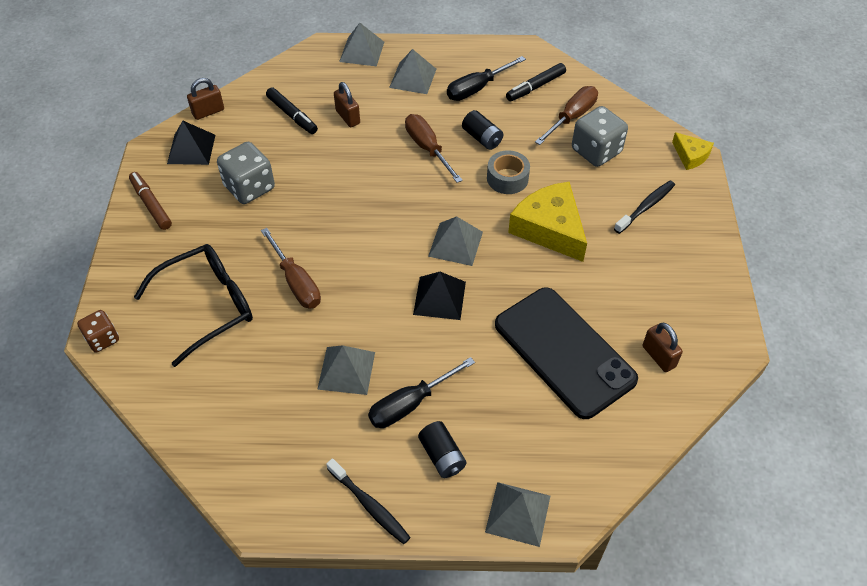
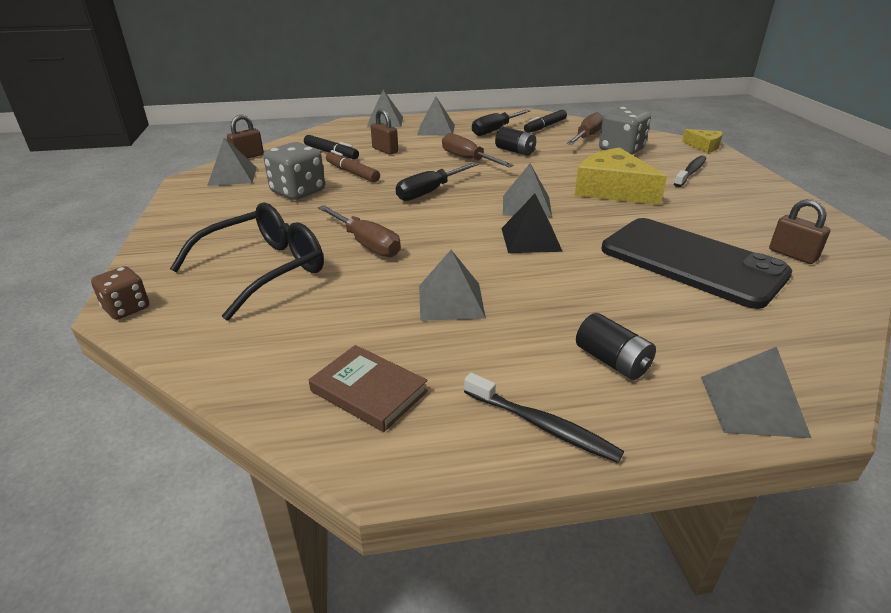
camera: 10 degrees left, 20 degrees down
brown marker [129,172,172,230] -> brown marker moved to [326,150,380,183]
black pyramid [167,121,215,165] -> grey pyramid [207,137,257,186]
black screwdriver [368,357,475,428] -> black screwdriver moved to [396,162,479,201]
grey tape [487,150,530,194] -> none
none -> brown book [309,345,428,432]

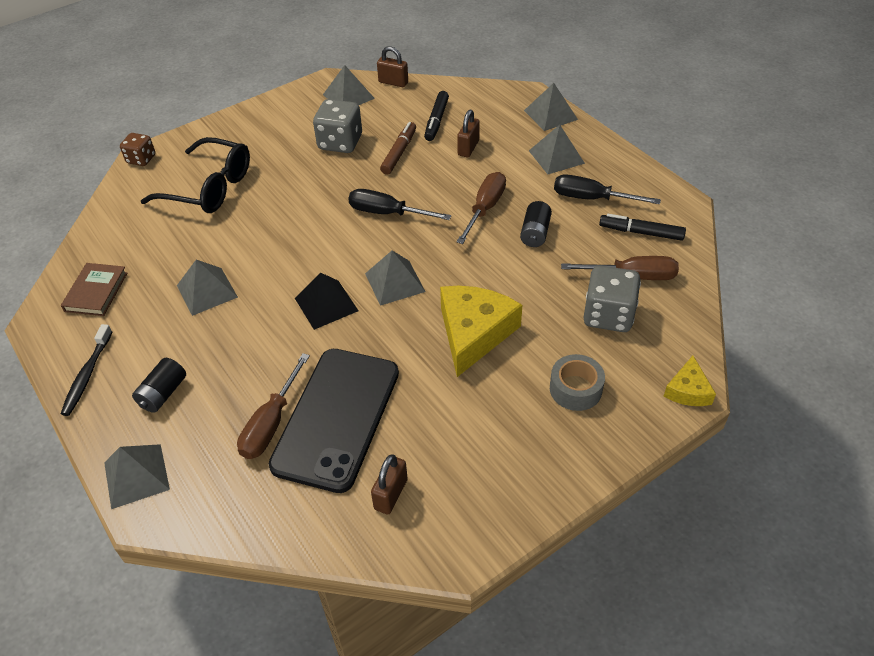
camera: 65 degrees right, 15 degrees up
brown screwdriver [318,205,401,257] -> brown screwdriver moved to [237,353,310,459]
black toothbrush [674,156,706,187] -> grey tape [550,354,605,411]

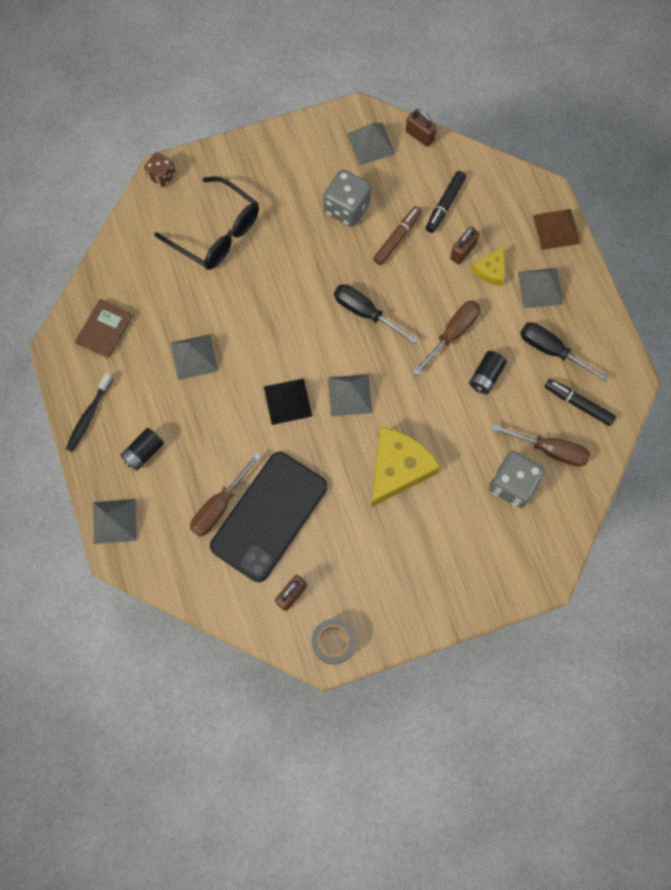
camera: 15 degrees right, 25 degrees up
grey pyramid [524,83,578,131] -> brown pyramid [533,209,580,250]
grey tape [550,354,605,411] -> grey tape moved to [312,619,355,664]
yellow cheese [663,356,716,406] -> yellow cheese moved to [472,246,504,286]

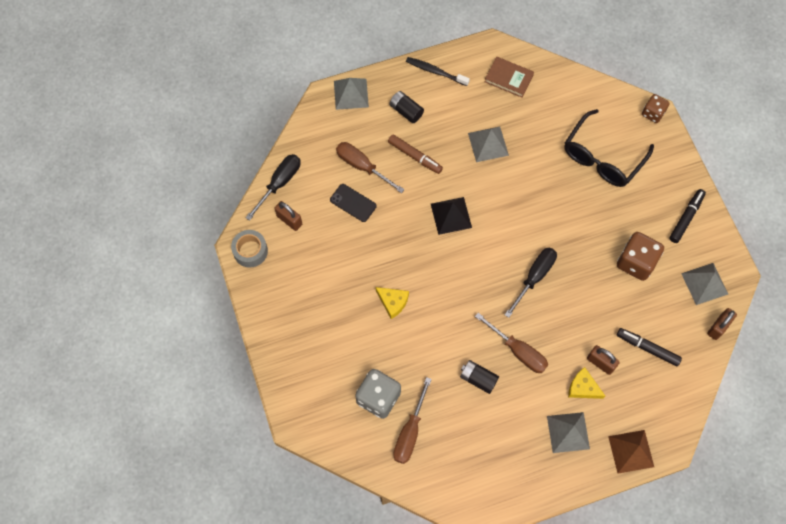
camera: 90 degrees right, 5 degrees down
black phone [210,452,327,582] -> black phone [330,184,377,222], size x0.44
grey dice [323,169,371,227] -> brown dice [617,232,664,281]
grey pyramid [328,374,372,416] -> none
yellow cheese [371,427,440,507] -> yellow cheese [376,287,409,319], size x0.52
brown marker [373,206,422,265] -> brown marker moved to [388,134,443,174]
black screwdriver [520,322,609,382] -> black screwdriver moved to [245,154,301,221]
black marker [545,379,616,426] -> black marker moved to [669,189,706,243]

